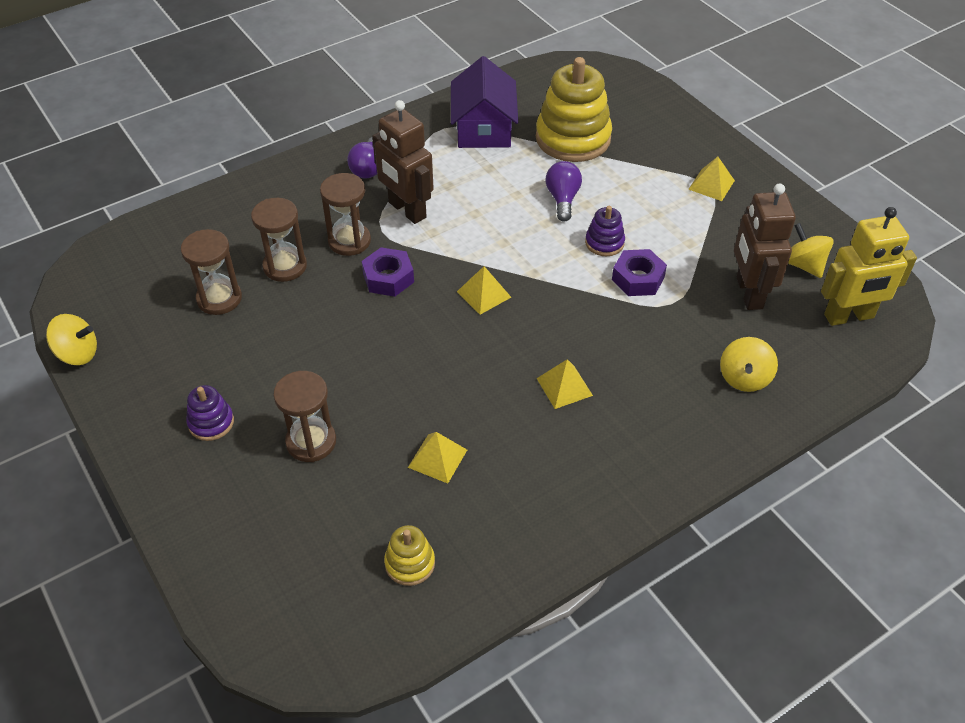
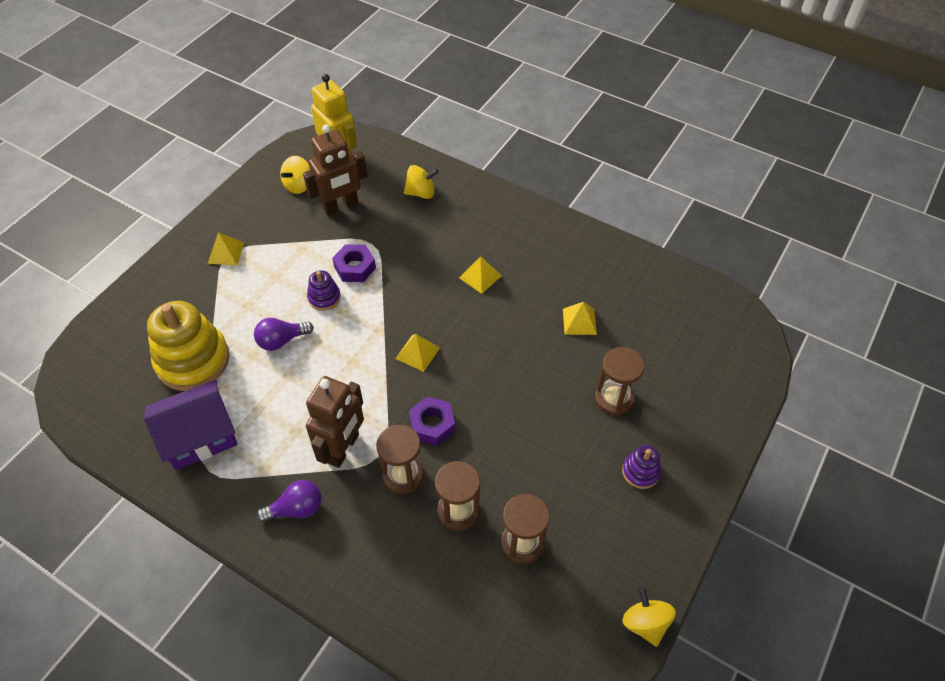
camera: 115 degrees left, 5 degrees up
yellow stacking toy [384,525,435,586] -> none

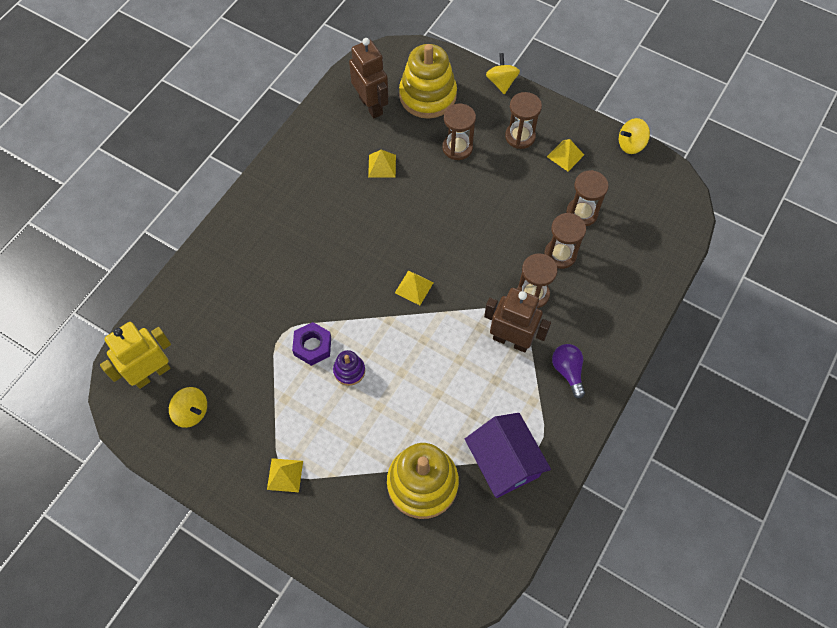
camera: 90 degrees left, 10 degrees up
purple light bulb [254,318,314,351] -> none
brown robot [303,124,367,216] -> brown robot moved to [349,38,389,119]
yellow spinning top [404,165,439,199] -> yellow spinning top moved to [486,53,520,94]
purple nut [409,396,455,446] -> none
yellow pyramid [459,256,502,294] -> yellow pyramid moved to [547,139,584,171]
purple stacking toy [622,445,661,489] -> brown hourglass [505,92,542,149]
none -> yellow stacking toy [399,44,457,119]

